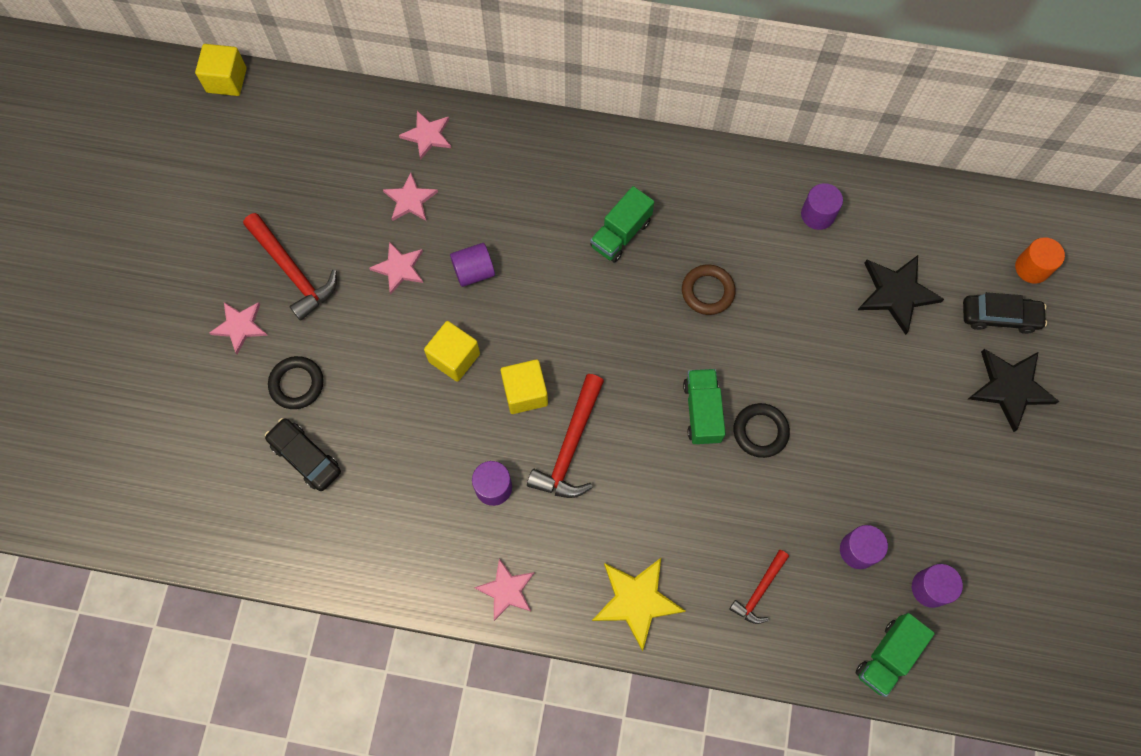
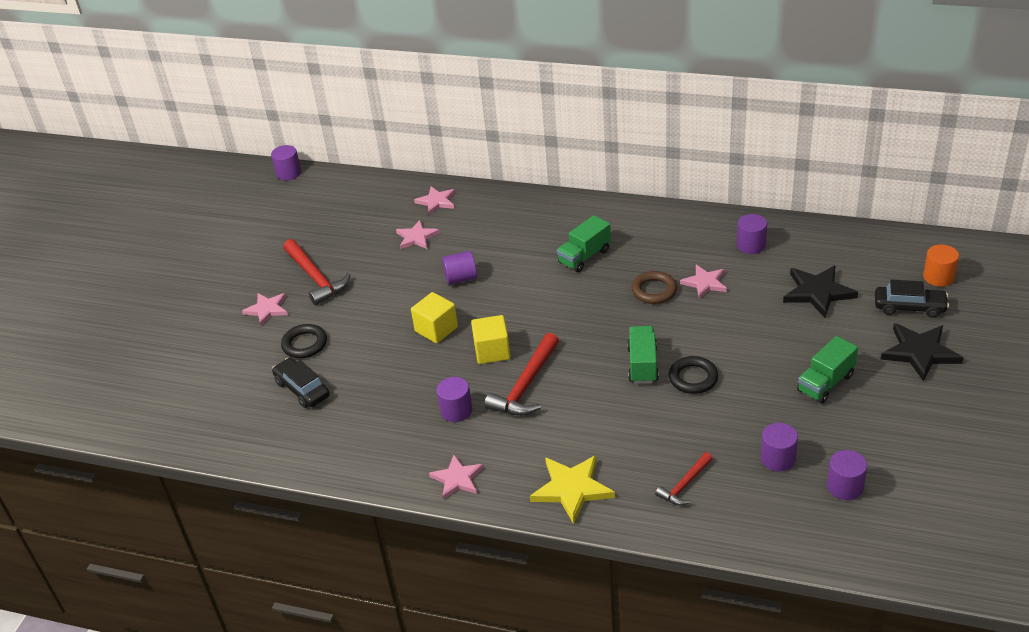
camera: 10 degrees right, 30 degrees down
yellow cube [195,44,247,96] -> purple cylinder [271,145,301,180]
pink star [369,241,423,294] -> pink star moved to [680,265,727,299]
green truck [856,613,935,697] -> green truck moved to [797,336,858,404]

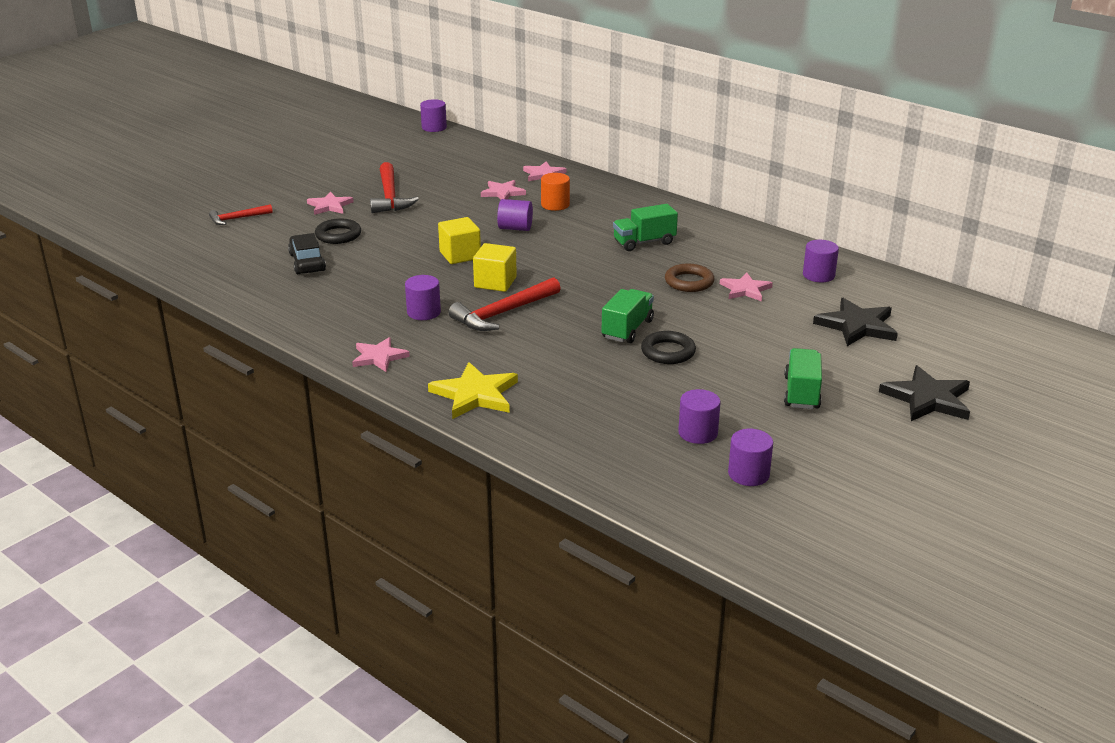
camera: 20 degrees right, 10 degrees down
red hammer [655,452,713,505] -> red hammer moved to [209,204,273,225]
green truck [797,336,858,404] -> green truck turned 120 degrees clockwise [784,348,822,409]
black car [875,280,949,318] -> none
orange cylinder [923,244,959,287] -> orange cylinder moved to [541,173,570,211]

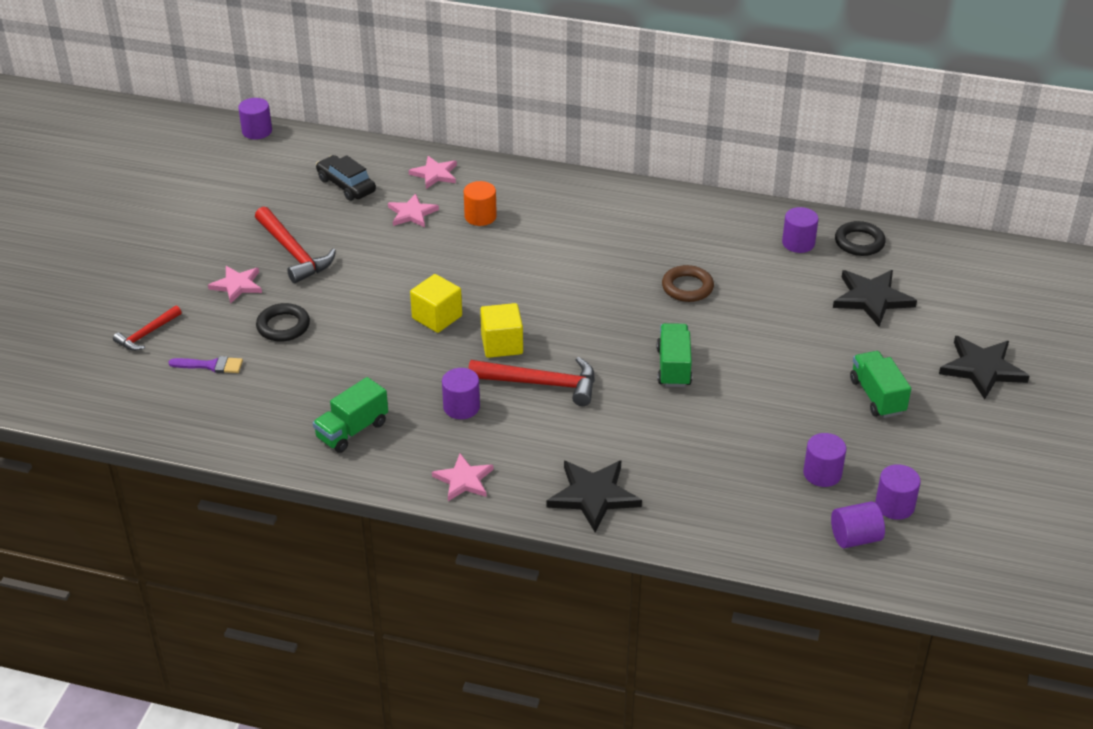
camera: 25 degrees left, 10 degrees up
black car [288,233,326,274] -> black car moved to [316,155,376,201]
yellow star [428,362,518,419] -> black star [547,460,642,532]
red hammer [449,277,561,331] -> red hammer turned 105 degrees counterclockwise [468,357,595,406]
purple cylinder [497,199,533,231] -> purple cylinder moved to [831,501,885,548]
green truck [613,204,678,251] -> green truck moved to [313,377,388,453]
black ring [641,331,696,364] -> black ring moved to [835,221,886,256]
pink star [720,272,773,302] -> none
none -> purple brush [168,356,243,373]

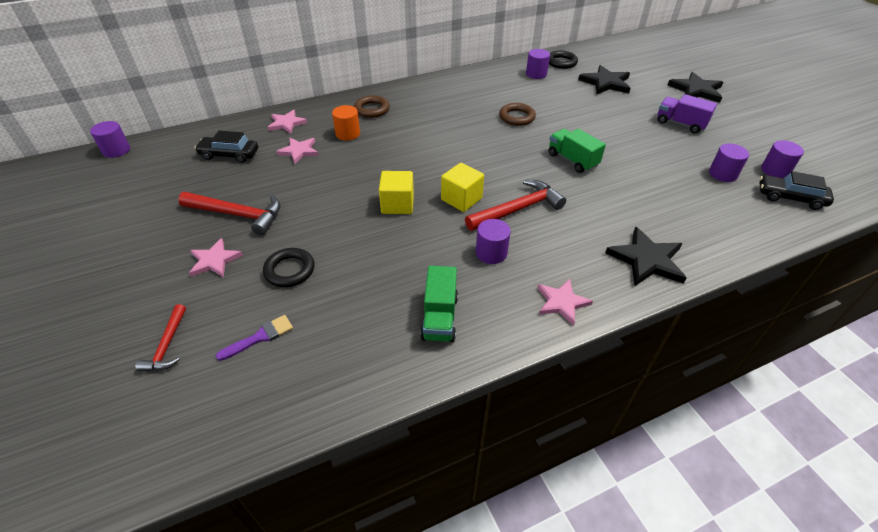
camera: 40 degrees left, 5 degrees up
purple cylinder [831,501,885,548] -> black car [759,171,834,210]
green truck [850,351,911,418] -> purple truck [657,94,717,134]
none -> brown ring [354,95,390,118]

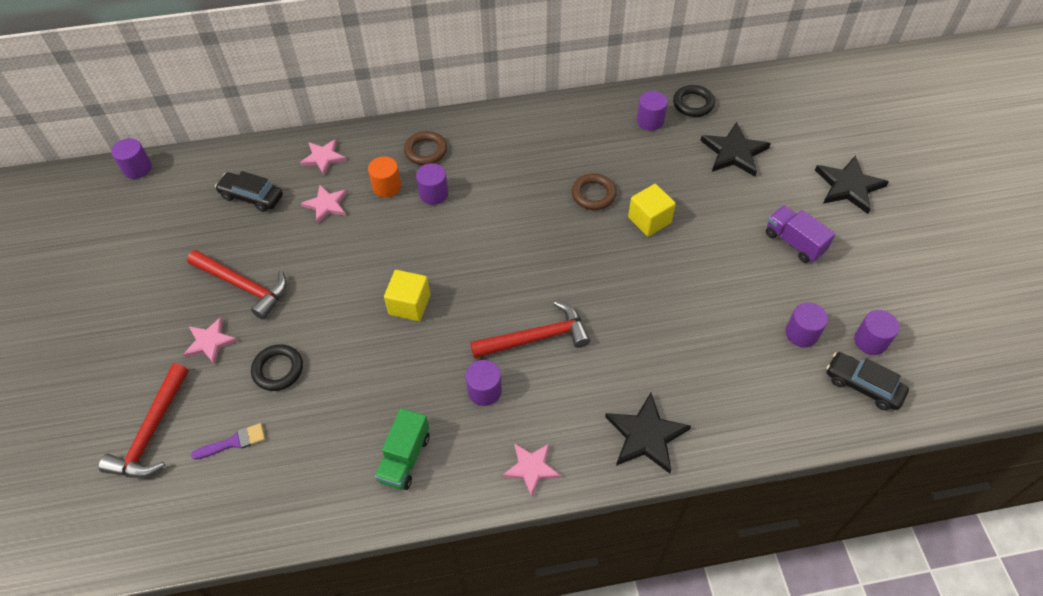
camera: 15 degrees right, 10 degrees up
red hammer [135,304,186,372] -> red hammer [99,363,189,478], size x1.70
yellow cube [441,163,484,212] -> yellow cube moved to [628,184,676,236]
green truck [548,129,606,173] -> none
none -> purple cylinder [416,163,448,205]

